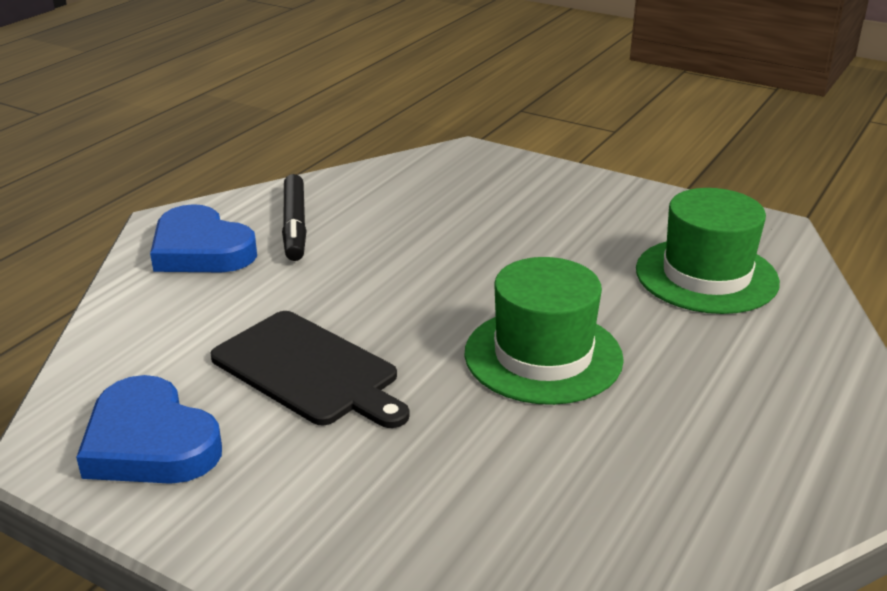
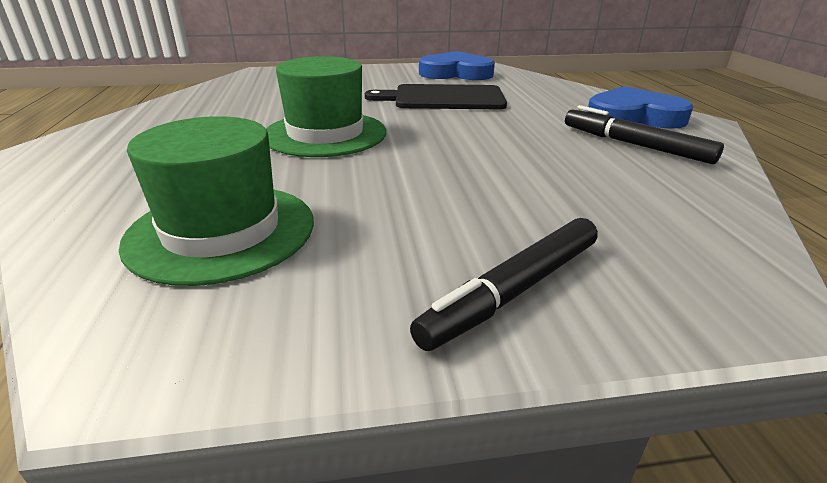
camera: 140 degrees right, 0 degrees up
none -> black marker [410,218,598,351]

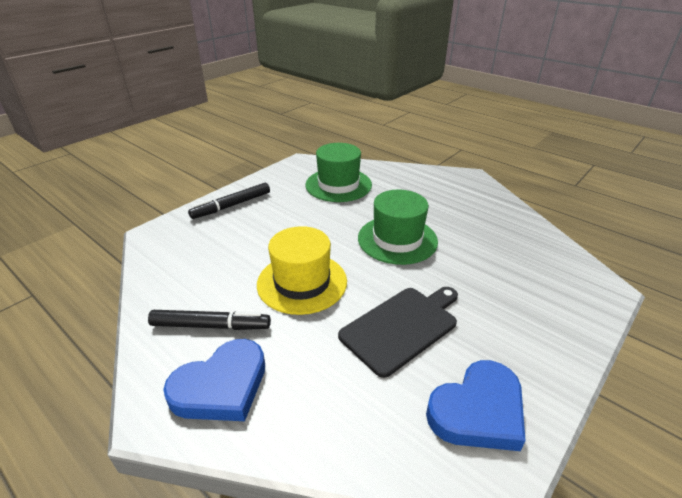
camera: 140 degrees right, 5 degrees up
black marker [410,218,598,351] -> black marker turned 135 degrees counterclockwise [188,183,270,219]
none -> yellow hat [257,226,347,315]

